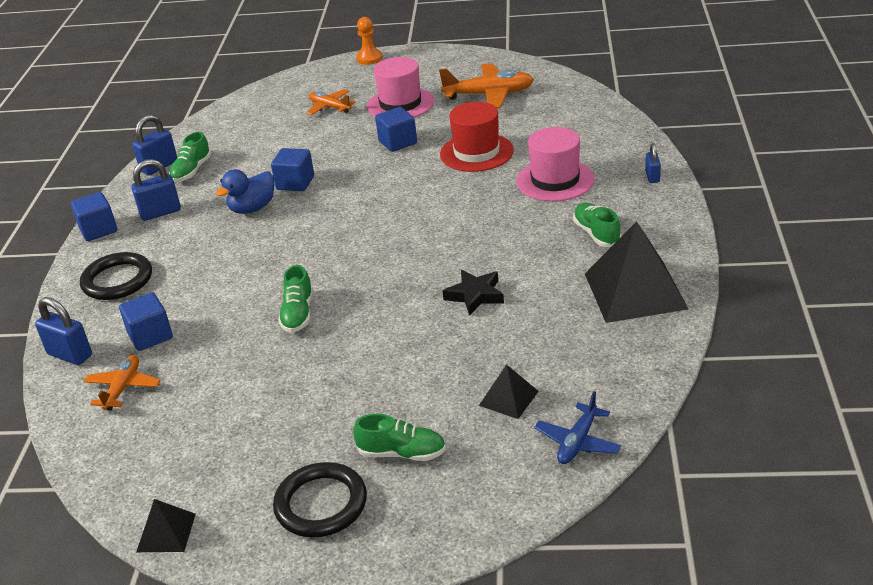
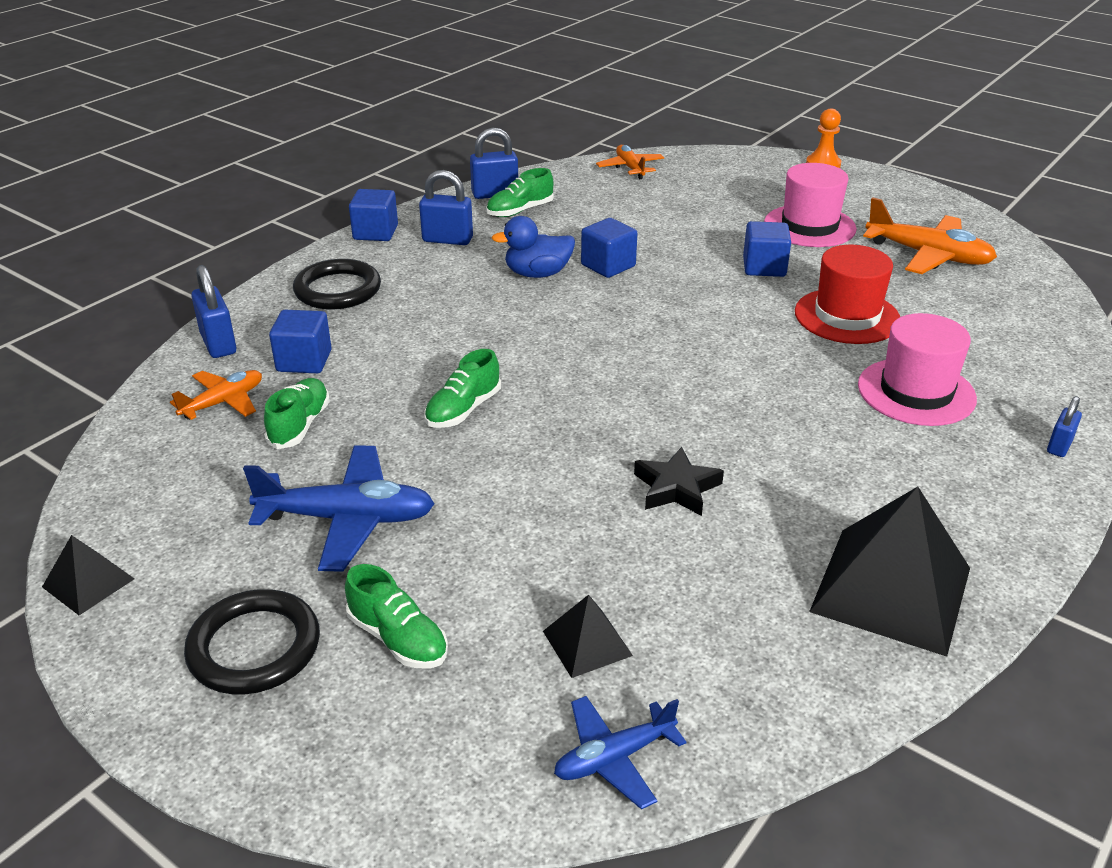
camera: 30 degrees right, 0 degrees up
orange plane [306,89,356,115] -> orange plane moved to [596,145,664,179]
green shoe [573,203,622,247] -> green shoe moved to [264,378,330,449]
none -> blue plane [243,445,435,572]

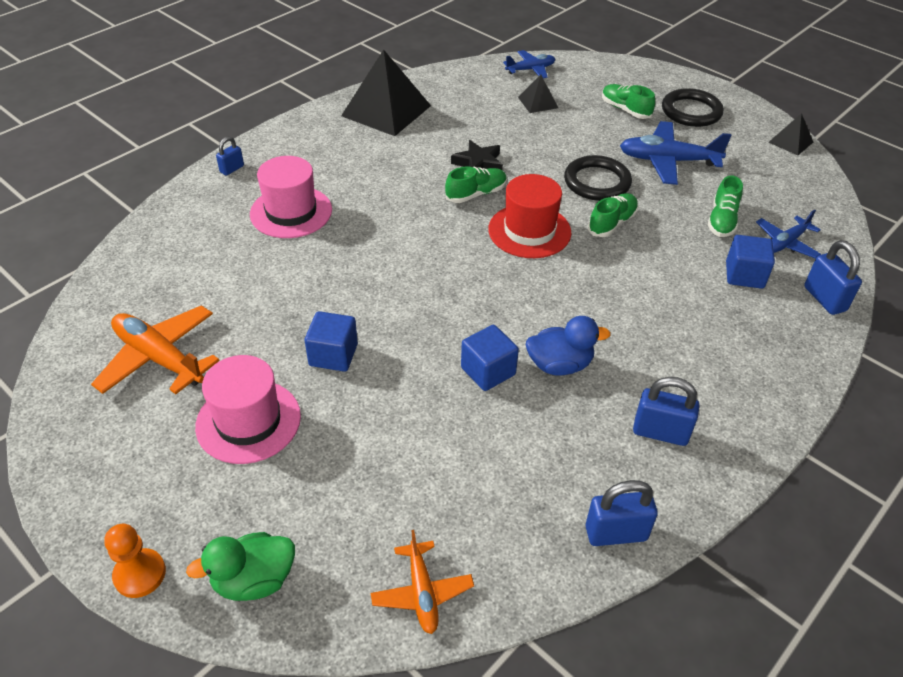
camera: 175 degrees left, 10 degrees up
orange plane [170,370,262,420] -> blue plane [756,210,821,259]
black ring [293,259,381,309] -> black ring moved to [564,155,632,201]
blue cube [349,189,398,241] -> none
green shoe [486,168,554,217] -> green shoe moved to [445,166,507,203]
red hat [795,245,900,344] -> red hat moved to [488,174,571,258]
none -> green duck [186,532,295,601]

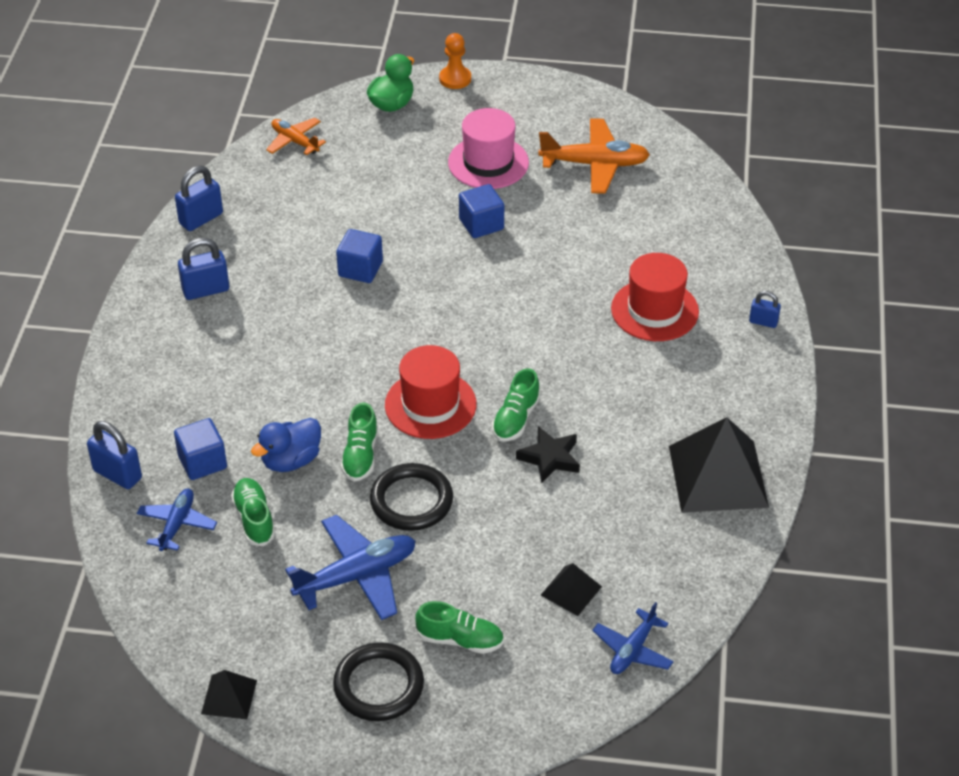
camera: 145 degrees right, 0 degrees up
blue padlock [216,137,244,176] -> blue padlock turned 75 degrees counterclockwise [749,291,781,328]
pink hat [250,156,332,238] -> red hat [611,253,699,341]
blue duck [526,316,611,376] -> blue duck moved to [251,418,321,472]

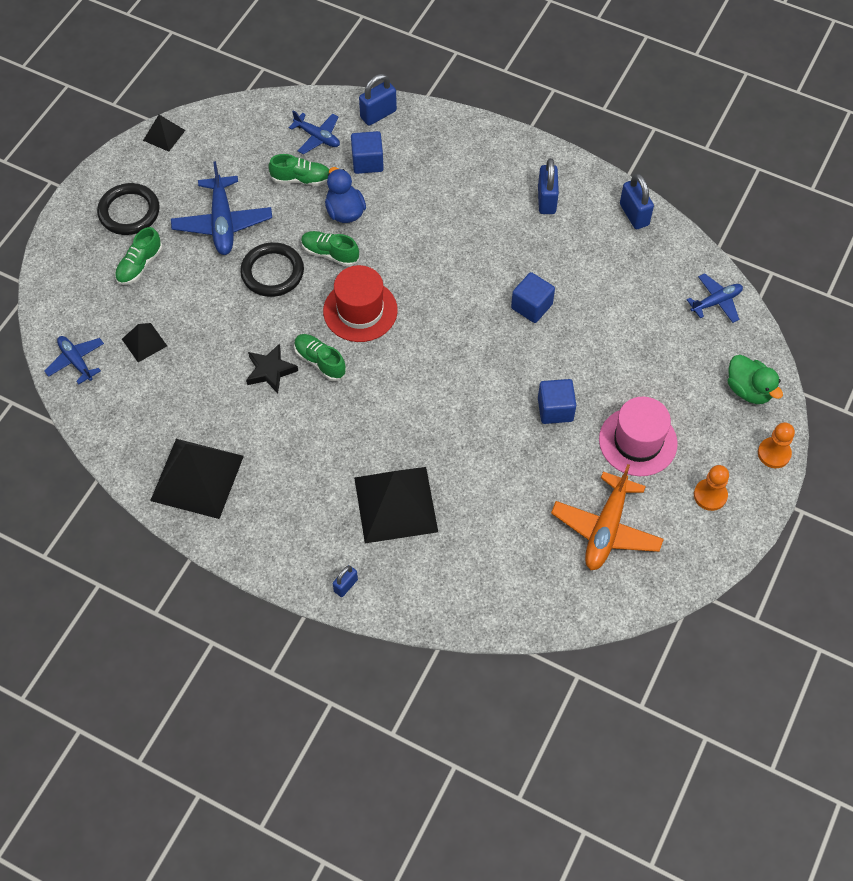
camera: 110 degrees right, 15 degrees up
orange plane [266,118,326,155] -> blue plane [687,273,743,323]
red hat [611,253,699,341] -> black pyramid [354,467,438,543]
none -> orange pawn [694,465,729,511]

